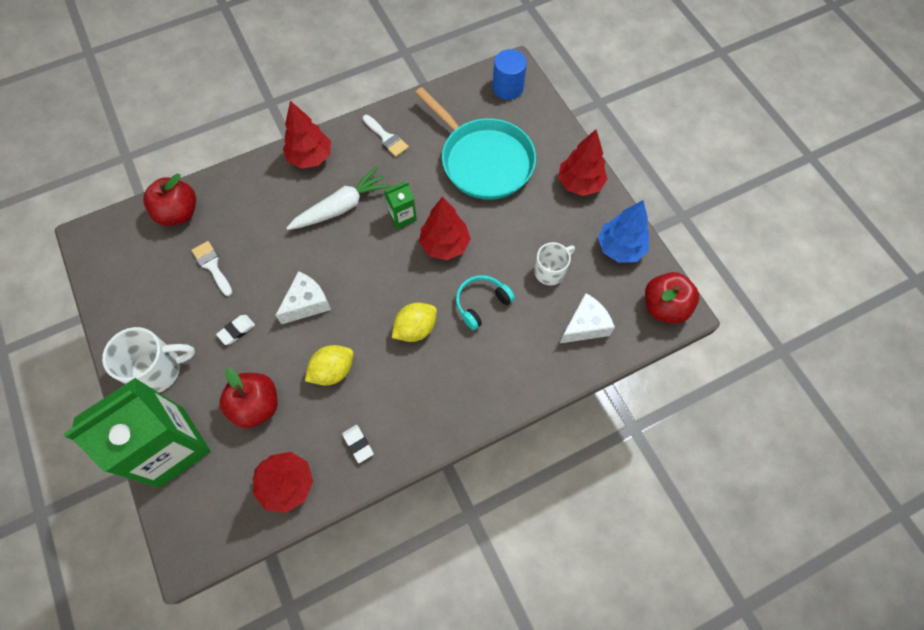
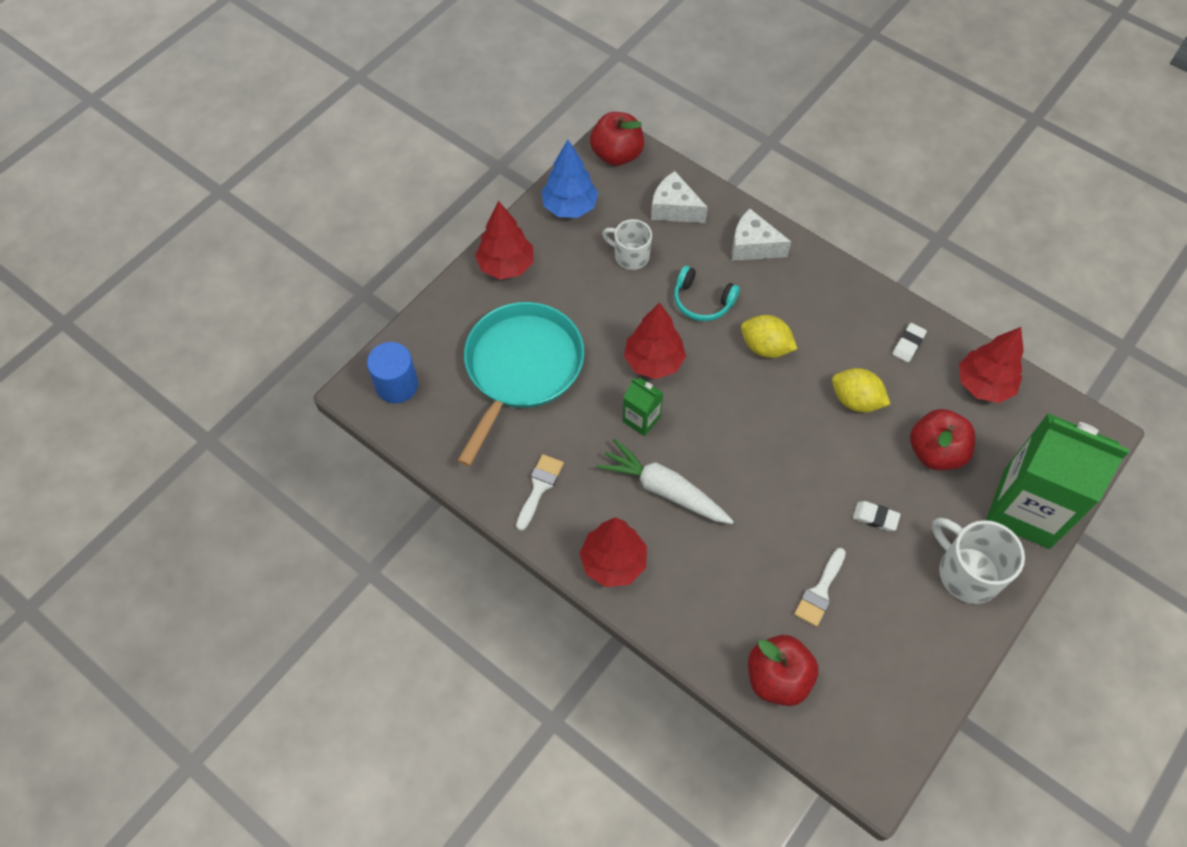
camera: 115 degrees left, 5 degrees down
white cheese [275,271,331,324] -> white cheese moved to [732,209,791,261]

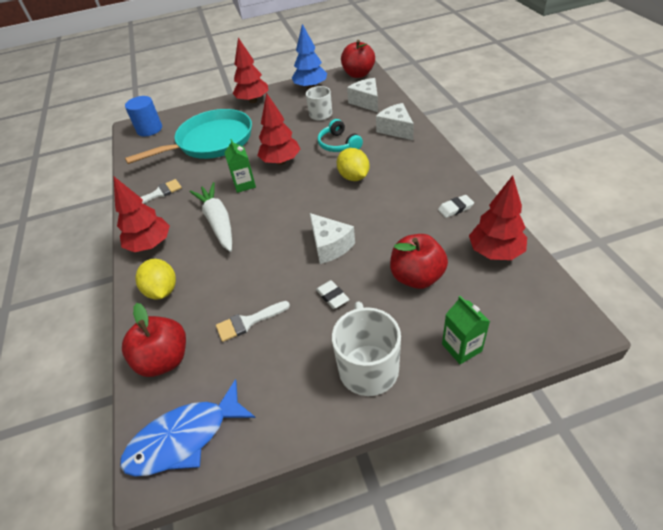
camera: 40 degrees right, 15 degrees down
yellow lemon [832,368,890,413] -> yellow lemon moved to [135,259,176,300]
green carton [986,413,1130,549] -> green carton [442,296,490,364], size x0.44
none -> blue fish [120,379,256,477]
none -> white cheese [310,213,355,264]

